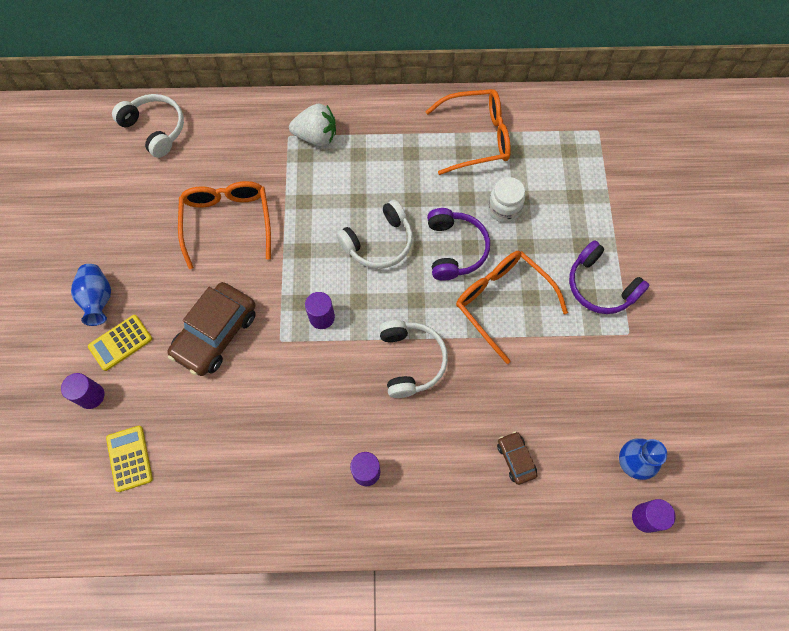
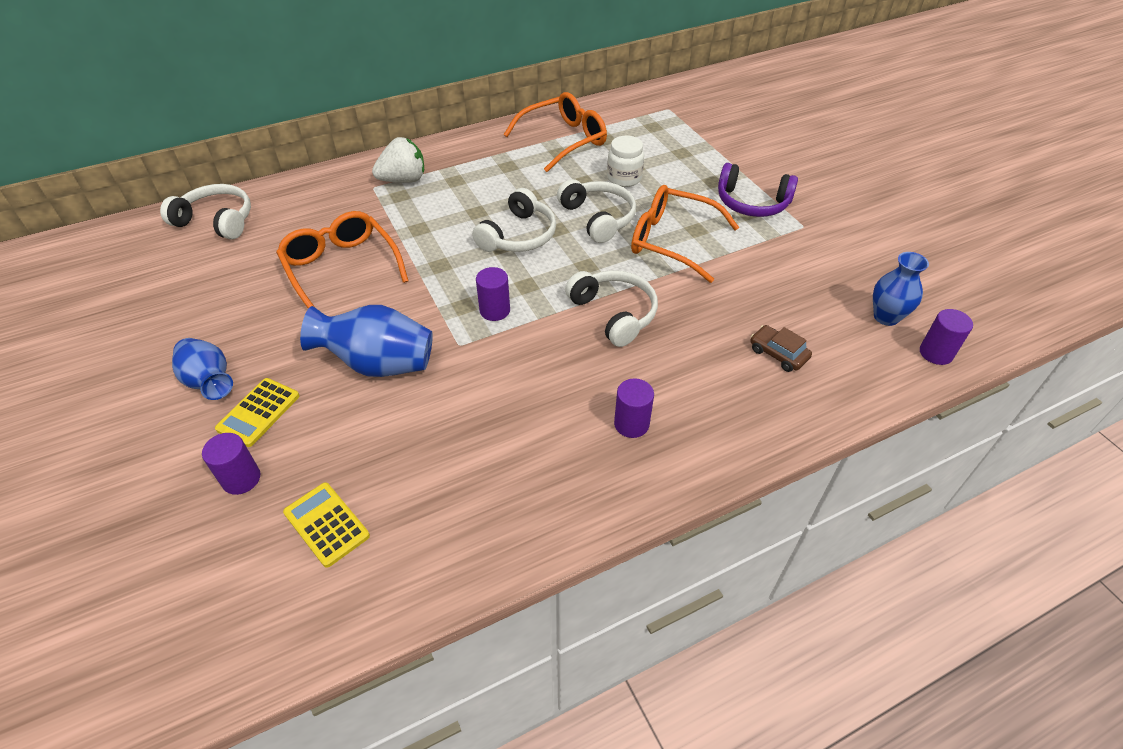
camera: 25 degrees left, 20 degrees down
brown car [167,282,256,376] -> blue vase [300,305,433,377]
purple headphones [427,208,490,281] -> white headphones [557,179,636,243]

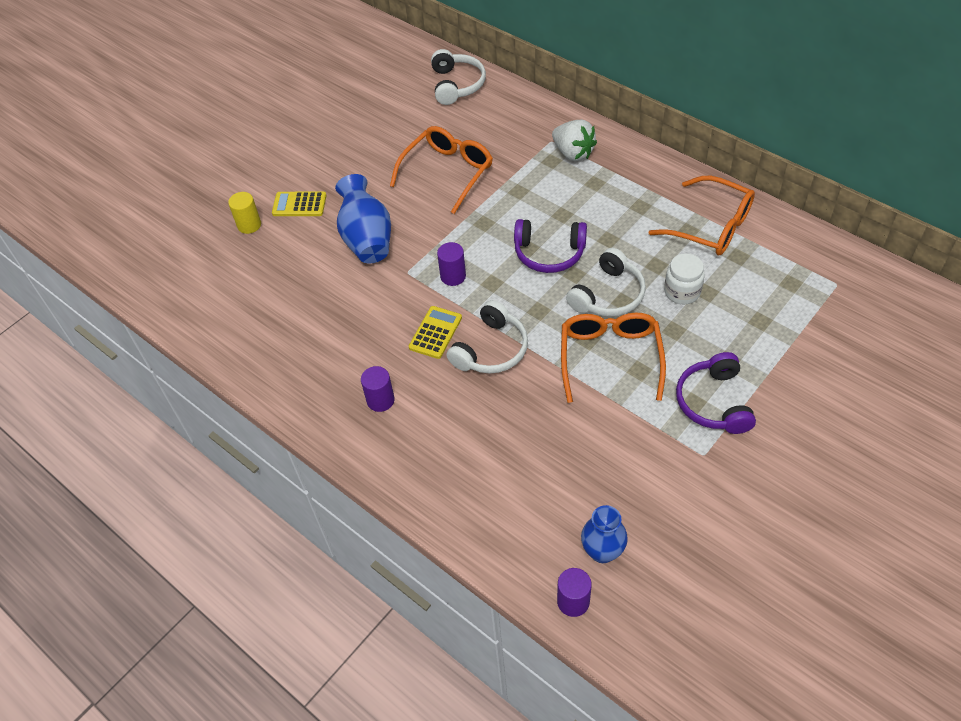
camera: 70 degrees right, 5 degrees up
blue vase [172,338,233,400] -> none
purple cylinder [202,433,260,495] -> yellow cylinder [228,192,261,234]
yellow calculator [283,482,370,568] -> yellow calculator moved to [409,306,462,359]
white headphones [472,188,556,252] -> purple headphones [514,219,587,273]
brown car [750,325,812,372] -> none

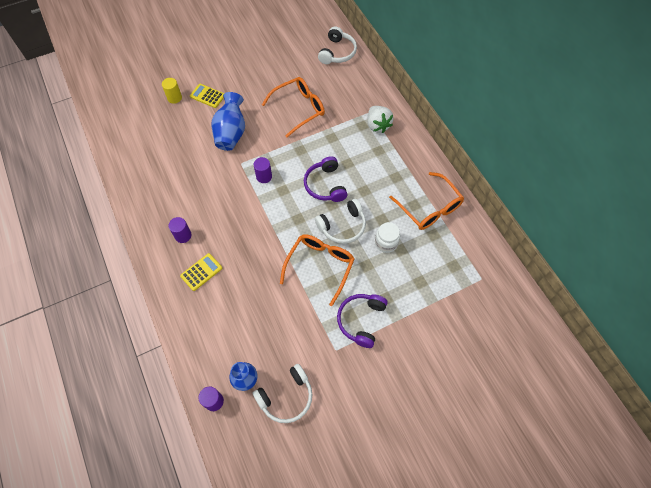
camera: 20 degrees right, 10 degrees up
yellow calculator [409,306,462,359] -> yellow calculator moved to [180,253,222,291]
white headphones [447,300,528,374] -> white headphones moved to [253,364,312,423]
purple headphones [514,219,587,273] -> purple headphones turned 45 degrees clockwise [304,156,348,202]

